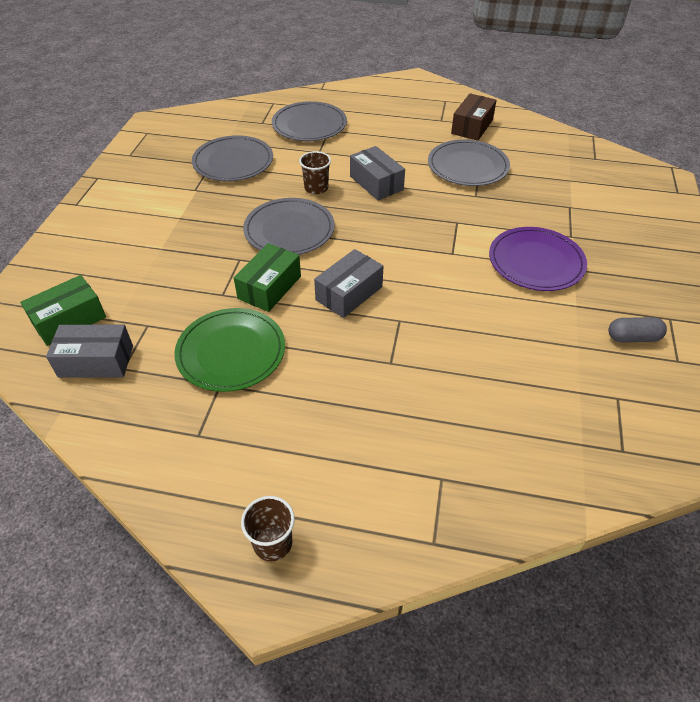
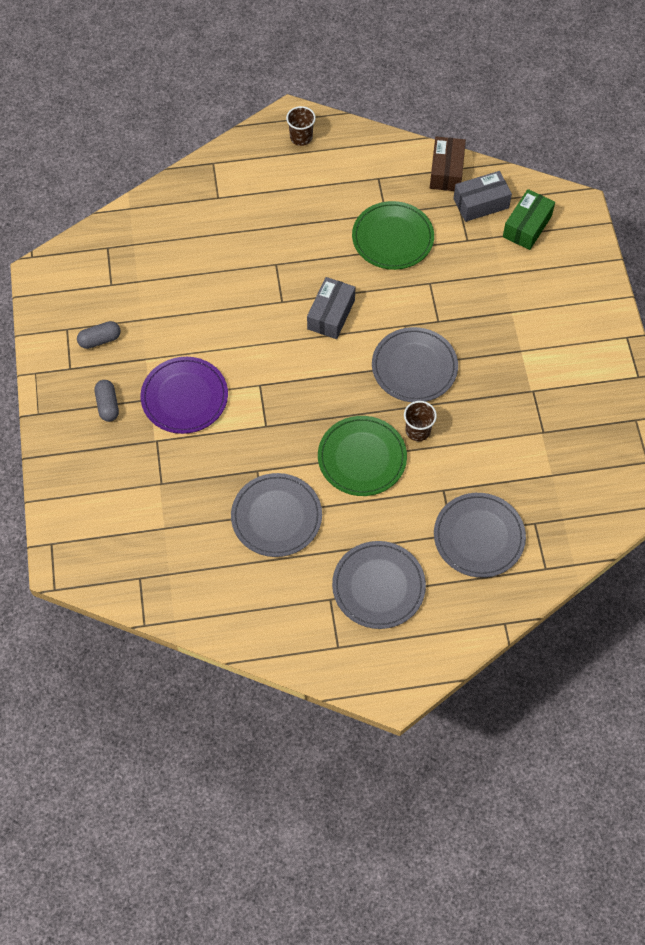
camera: 160 degrees right, 15 degrees up
grey plate [192,135,273,181] -> grey plate moved to [332,541,426,629]
green box [234,243,301,312] -> none
grey box [350,146,405,200] -> green plate [318,416,407,496]
brown box [451,93,497,141] -> brown box moved to [430,137,466,191]
none -> grey capsule [95,380,119,422]

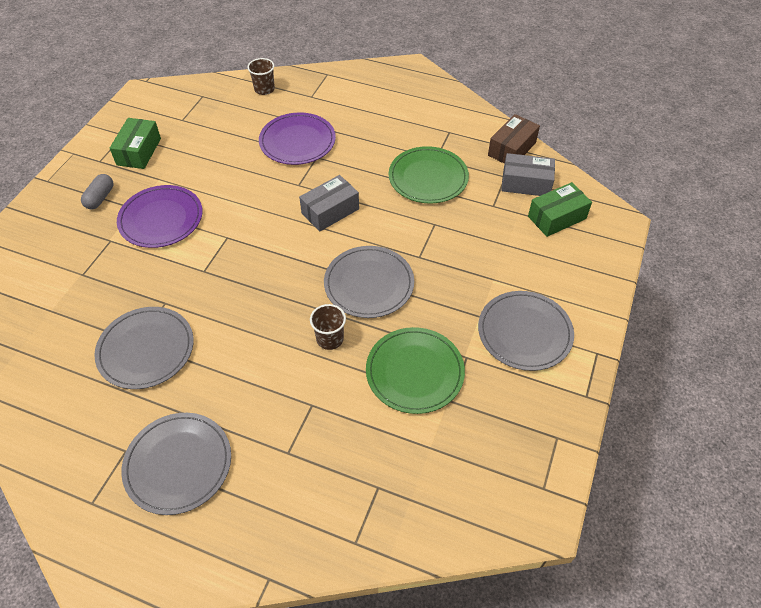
camera: 30 degrees right, 10 degrees down
grey capsule [77,321,121,349] -> green box [109,118,161,169]
brown cup [286,106,316,146] -> brown cup moved to [247,58,275,95]
green plate [318,416,407,496] -> green plate moved to [366,327,465,414]
grey plate [434,493,526,578] -> grey plate moved to [478,291,574,371]
none -> purple plate [259,112,336,165]

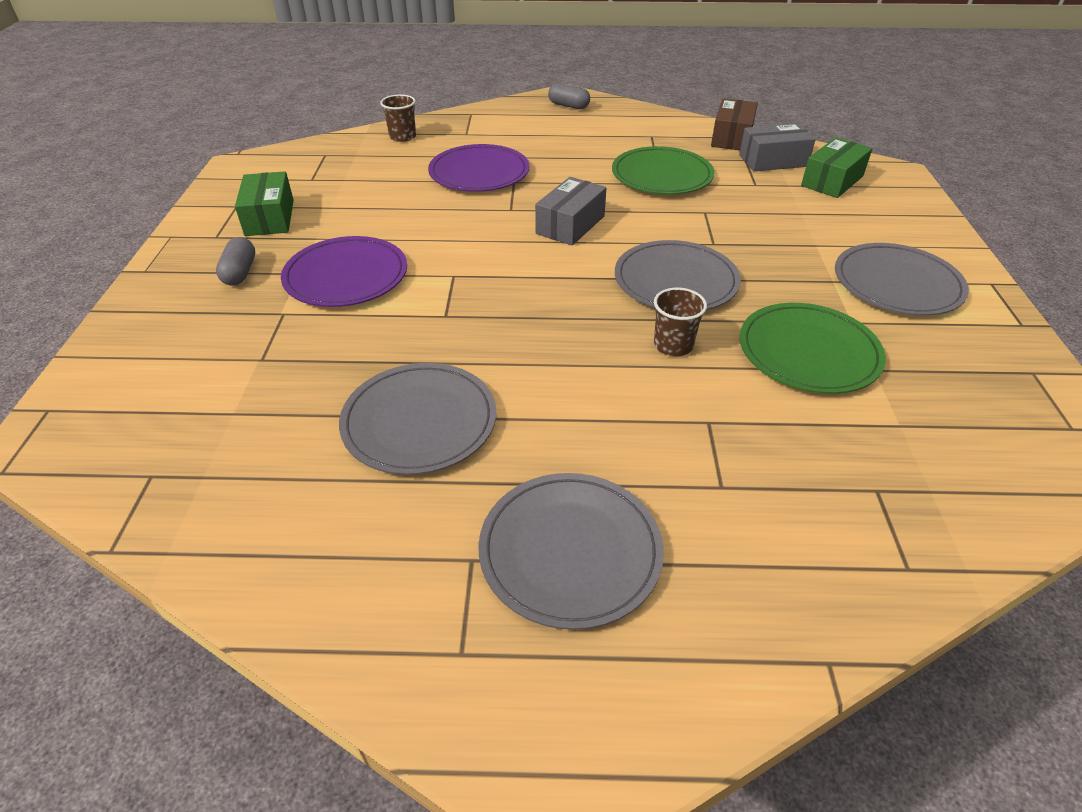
camera: 20 degrees left, 10 degrees down
none -> grey capsule [548,83,590,109]

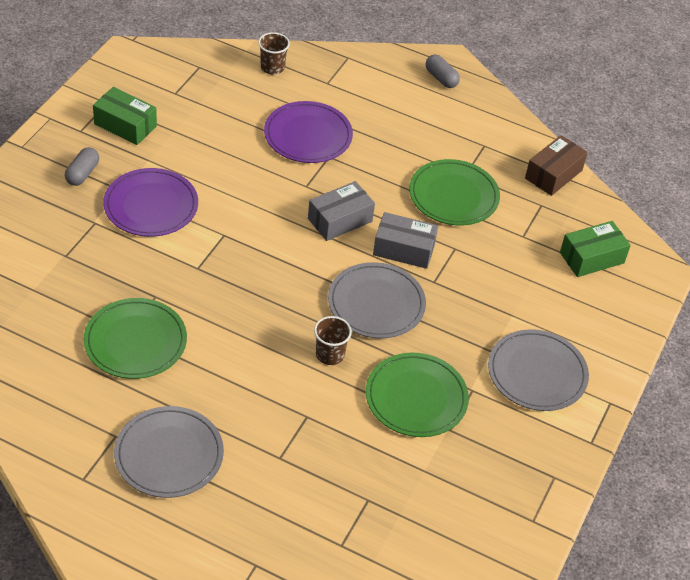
camera: 20 degrees right, 5 degrees up
green box [235,171,294,236] -> green box turned 75 degrees counterclockwise [93,87,157,145]
grey plate [339,363,496,475] -> green plate [84,298,187,379]
grey box [739,123,816,171] -> grey box moved to [373,212,438,269]

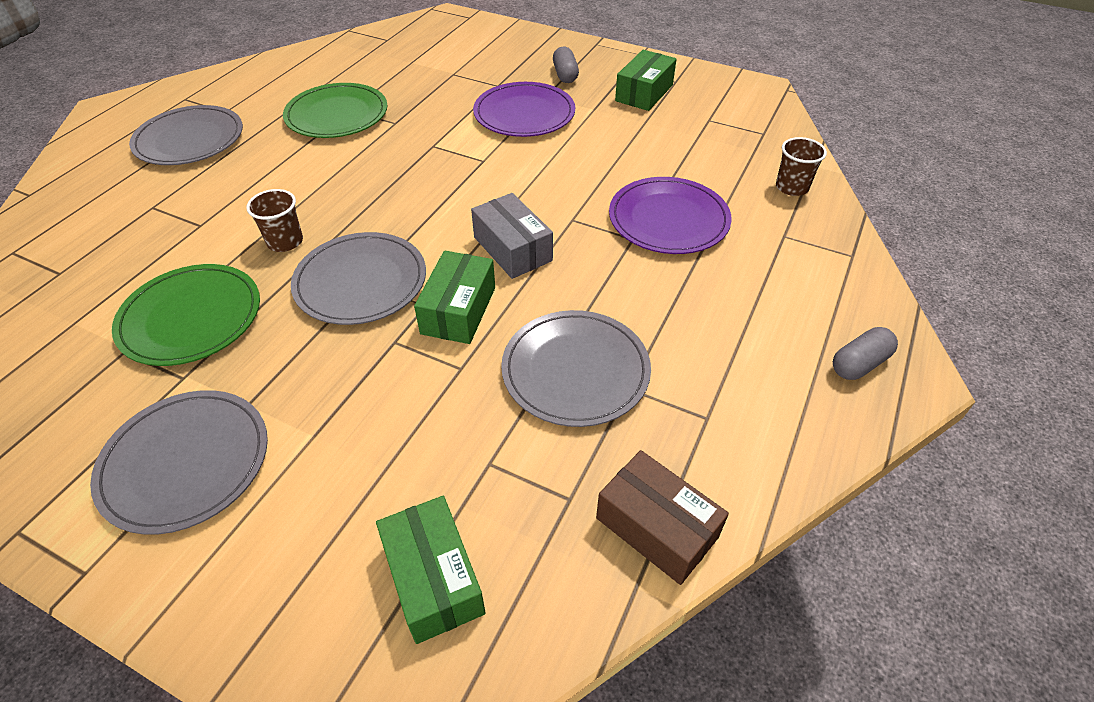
camera: 95 degrees right, 0 degrees up
grey capsule [65,147,99,186] -> grey capsule turned 60 degrees clockwise [553,46,579,83]
grey box [373,212,438,269] -> green box [414,251,495,344]
green plate [409,159,500,226] -> grey plate [501,310,651,427]

